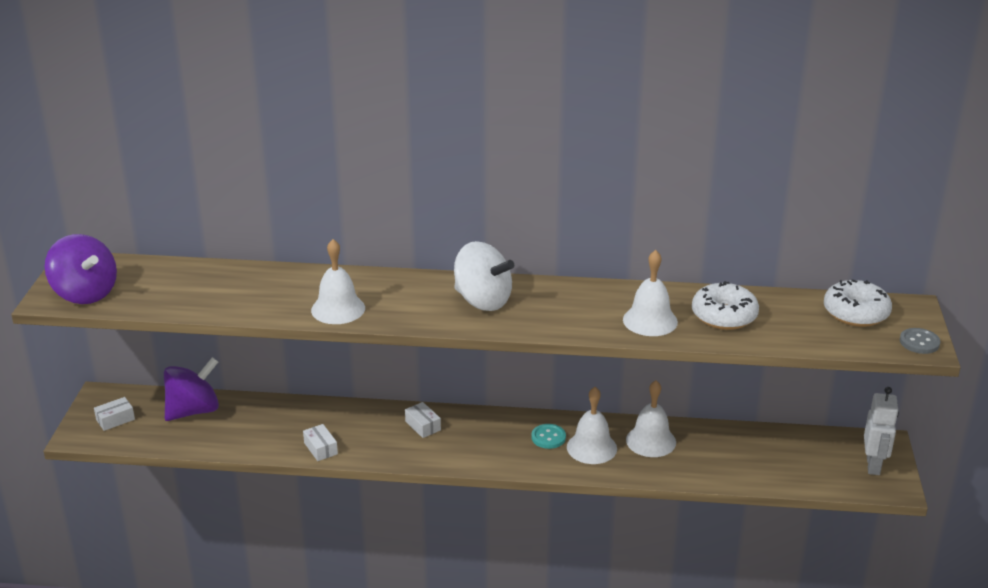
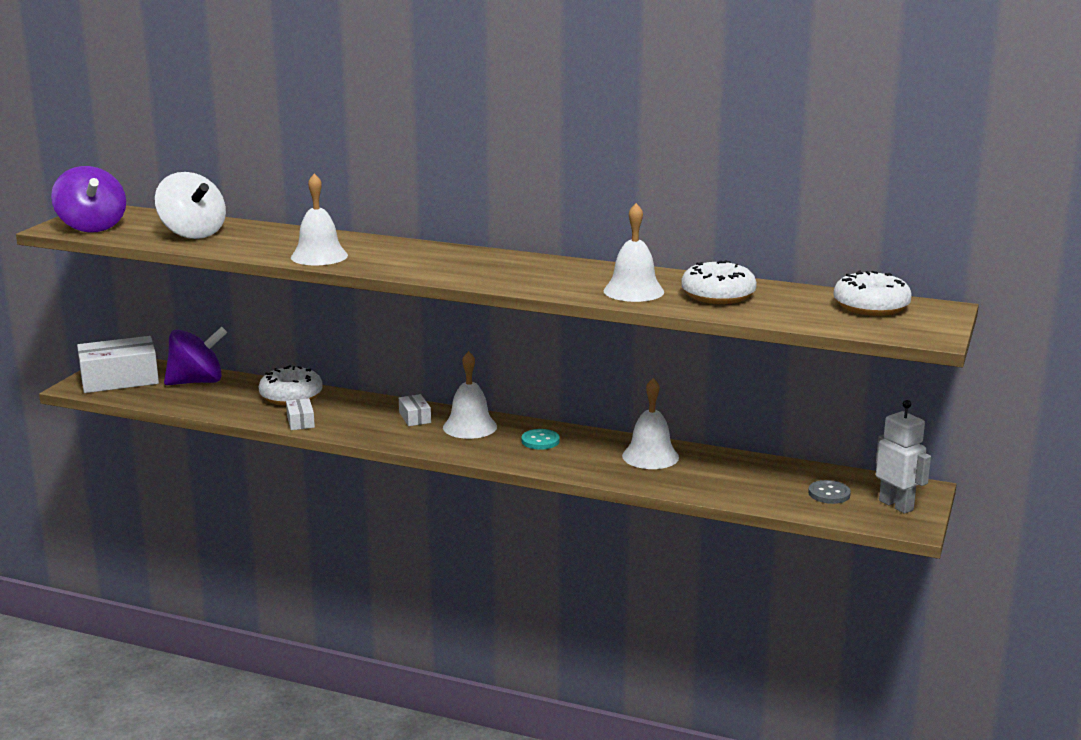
camera: 15 degrees right, 10 degrees down
white box [94,397,135,431] -> white box [77,336,159,393], size x2.15
white spinning top [454,241,514,311] -> white spinning top moved to [155,172,226,239]
white bell [567,387,617,464] -> white bell moved to [443,351,497,439]
white robot [864,387,899,475] -> white robot turned 60 degrees counterclockwise [876,400,931,514]
grey button [900,328,940,354] -> grey button moved to [808,480,851,504]
none -> white donut [258,365,323,405]

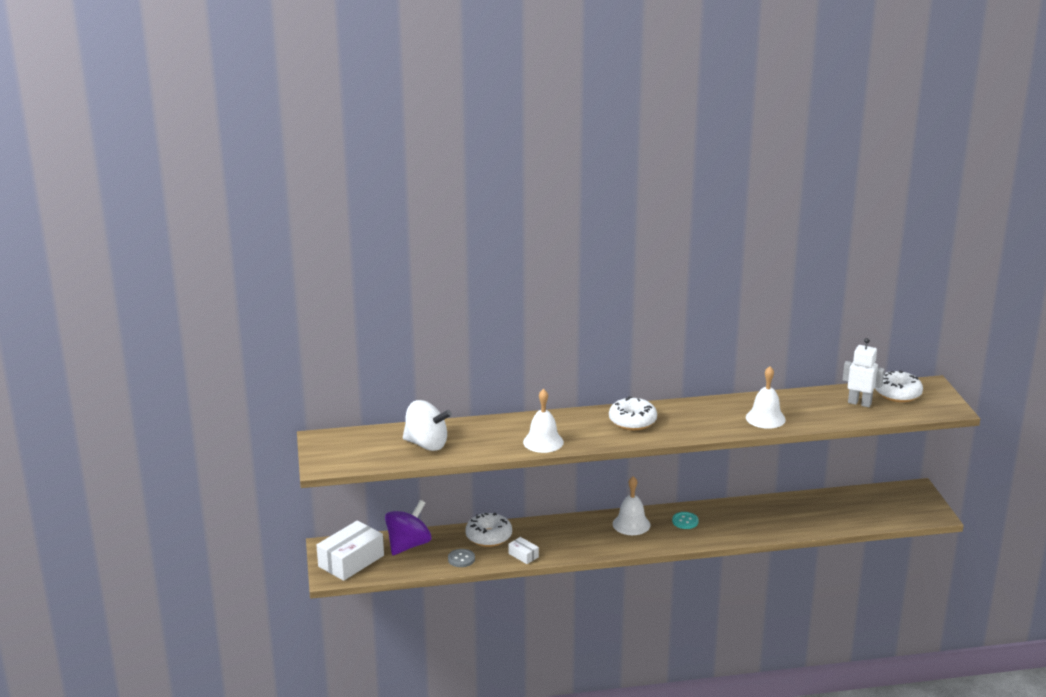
camera: 30 degrees left, 5 degrees up
purple spinning top [51,166,126,233] -> none
white box [399,394,431,426] -> none
white bell [622,378,679,469] -> none
white donut [681,260,757,304] -> white donut moved to [609,397,657,430]
grey button [808,480,851,504] -> grey button moved to [448,549,475,567]
white robot [876,400,931,514] -> white robot moved to [843,338,885,407]

